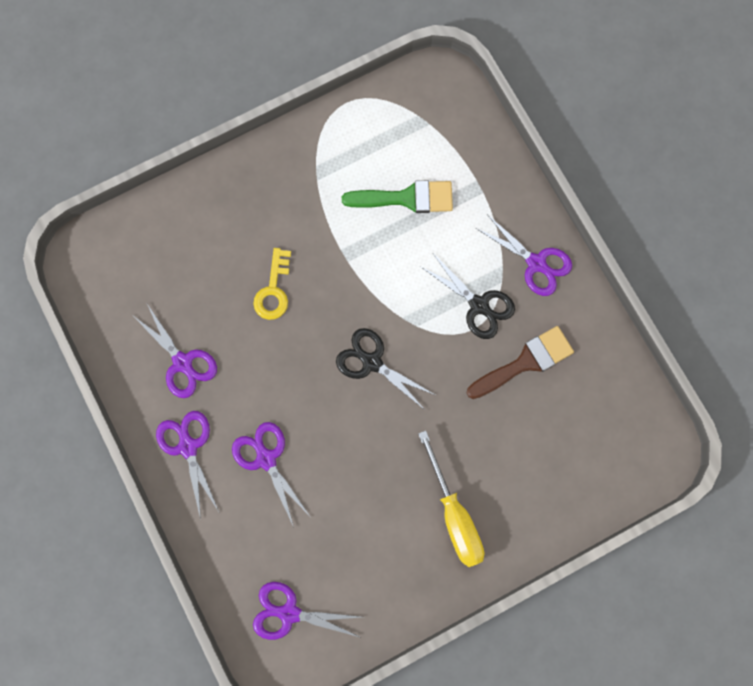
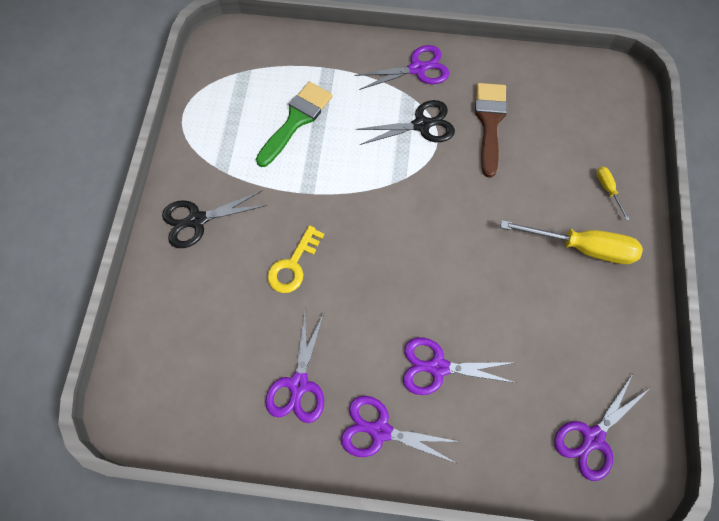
camera: 55 degrees left, 10 degrees down
purple scissors [135,304,217,398] -> purple scissors turned 105 degrees clockwise [265,312,324,423]
yellow key [253,248,291,320] -> yellow key turned 75 degrees clockwise [267,225,324,293]
black scissors [336,328,435,411] -> black scissors moved to [162,191,267,248]
none -> yellow screwdriver [597,167,629,220]

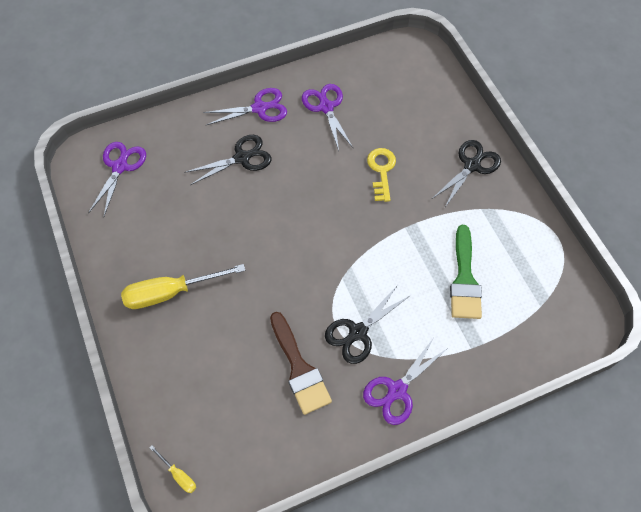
camera: 150 degrees right, 5 degrees down
purple scissors [403,338,516,395] -> black scissors [184,135,271,185]
yellow screwdriver [597,167,629,220] -> yellow screwdriver moved to [149,445,196,493]

